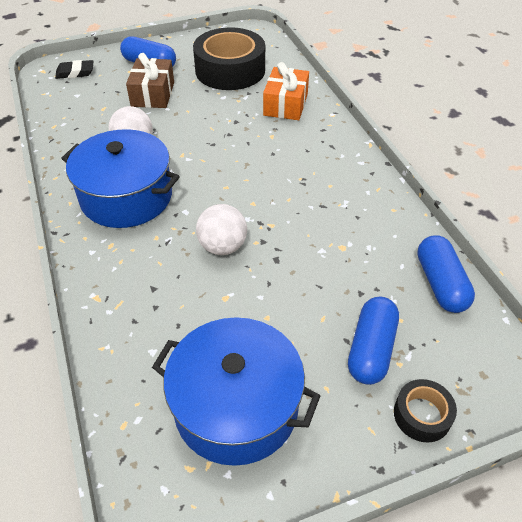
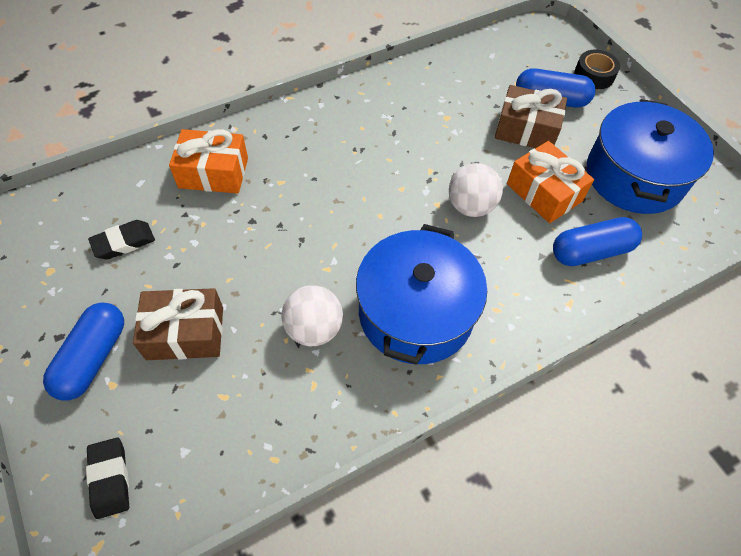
camera: 100 degrees left, 10 degrees up
black tape [193,27,265,90] -> black eraser [88,220,155,259]
blue capsule [417,235,475,313] -> blue capsule moved to [553,217,642,266]
none -> brown gift [495,85,567,148]
none -> orange gift [507,141,594,223]

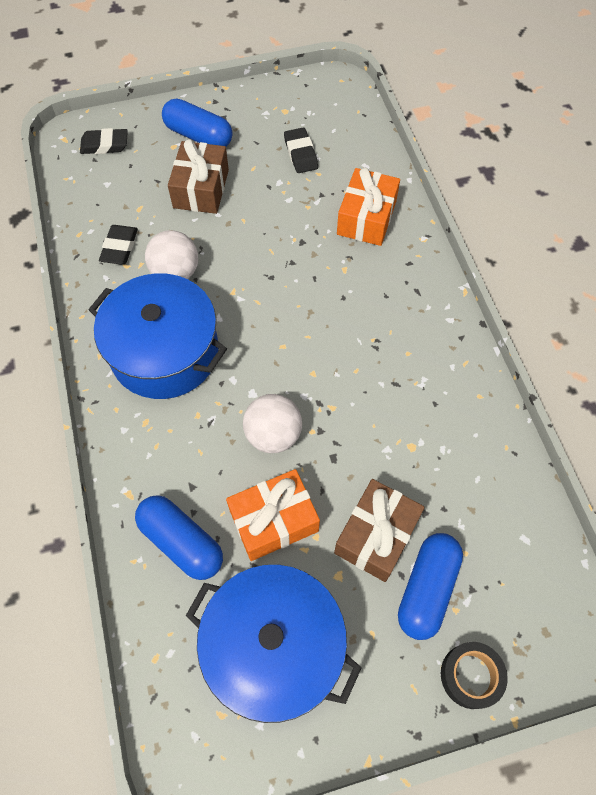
camera: 105 degrees right, 5 degrees up
blue capsule [553,217,642,266] -> blue capsule turned 45 degrees counterclockwise [135,495,223,580]
none -> black eraser [99,225,138,265]

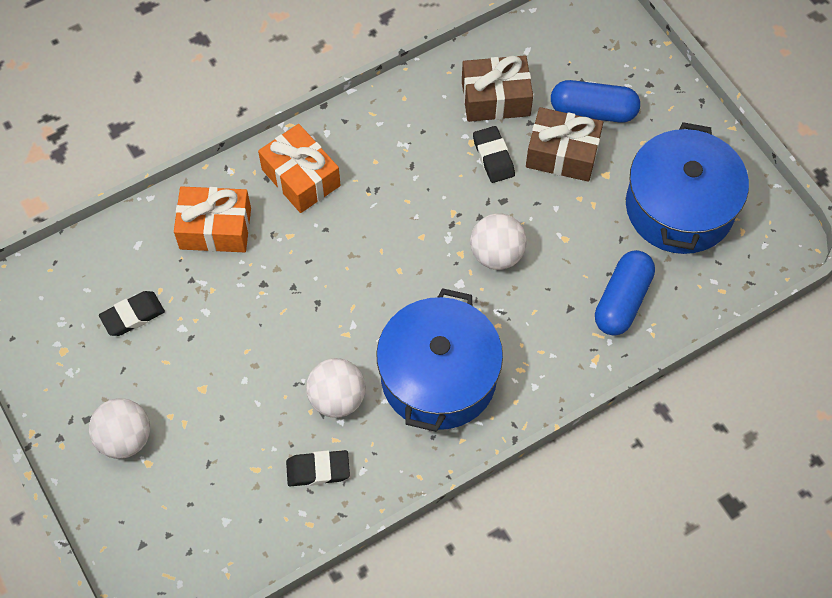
camera: 105 degrees left, 0 degrees up
black eraser [80,128,128,154] -> black eraser moved to [473,126,515,183]
blue capsule [162,98,232,147] -> white ball [89,398,150,459]
brown gift [168,139,229,214] -> brown gift moved to [462,55,533,122]
orange gift [226,469,320,561] -> orange gift moved to [258,124,341,213]
black tape [441,642,508,709] -> none

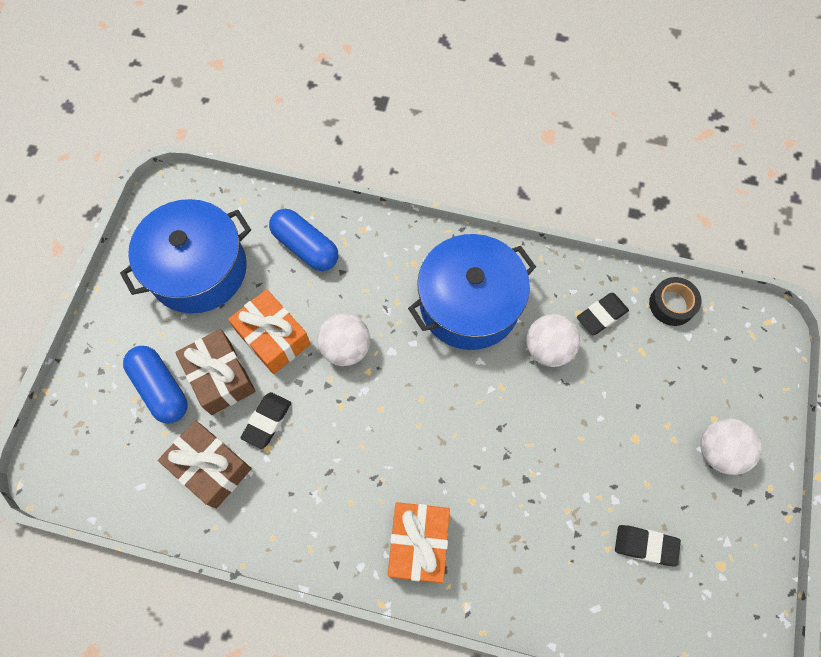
camera: 135 degrees left, 5 degrees up
orange gift [174,186,251,252] -> orange gift moved to [228,289,311,374]
black eraser [286,450,350,486] -> black eraser turned 75 degrees counterclockwise [577,293,629,335]
blue capsule [595,250,655,336] -> blue capsule turned 60 degrees clockwise [269,209,338,271]
none -> black tape [649,277,702,326]

